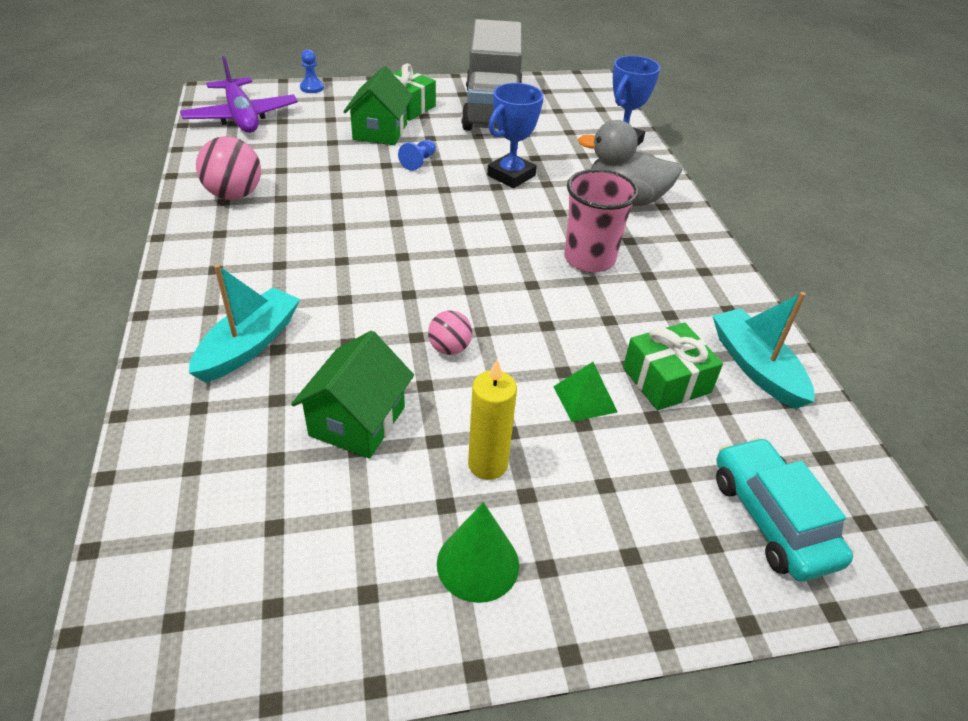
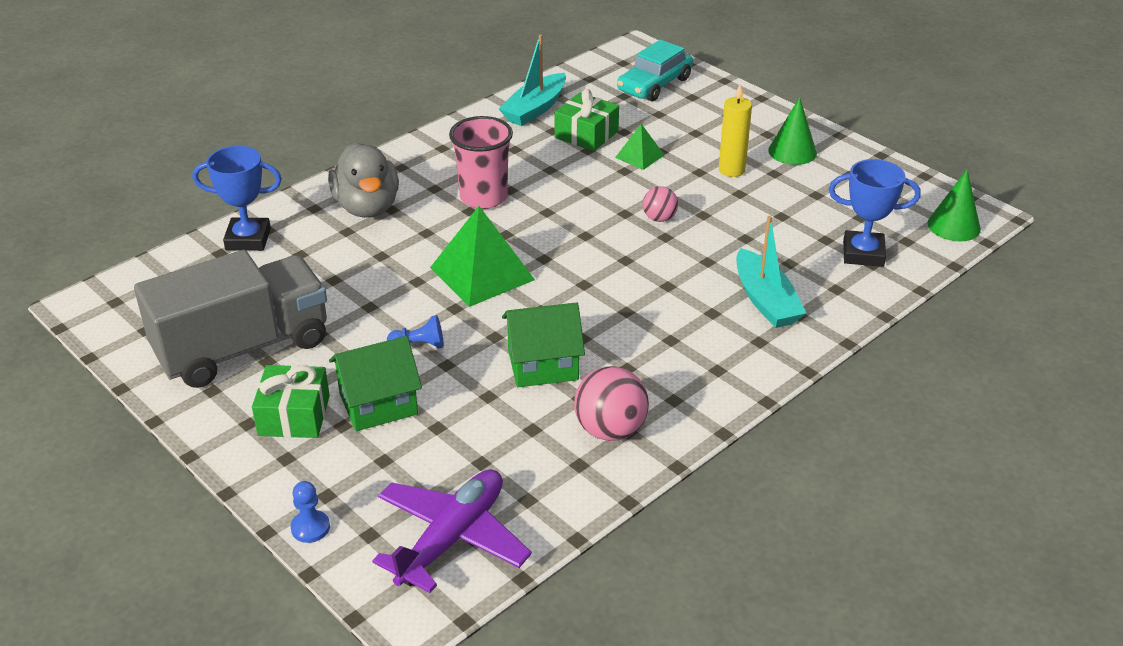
camera: 120 degrees left, 5 degrees down
turquoise boat [189,264,300,382] -> turquoise boat turned 105 degrees counterclockwise [736,216,806,328]
green house [291,331,414,459] -> green house moved to [502,302,585,387]
blue trophy [487,83,544,188] -> blue trophy moved to [829,159,921,267]
none -> green pyramid [430,206,535,307]
none -> green cone [927,170,981,241]

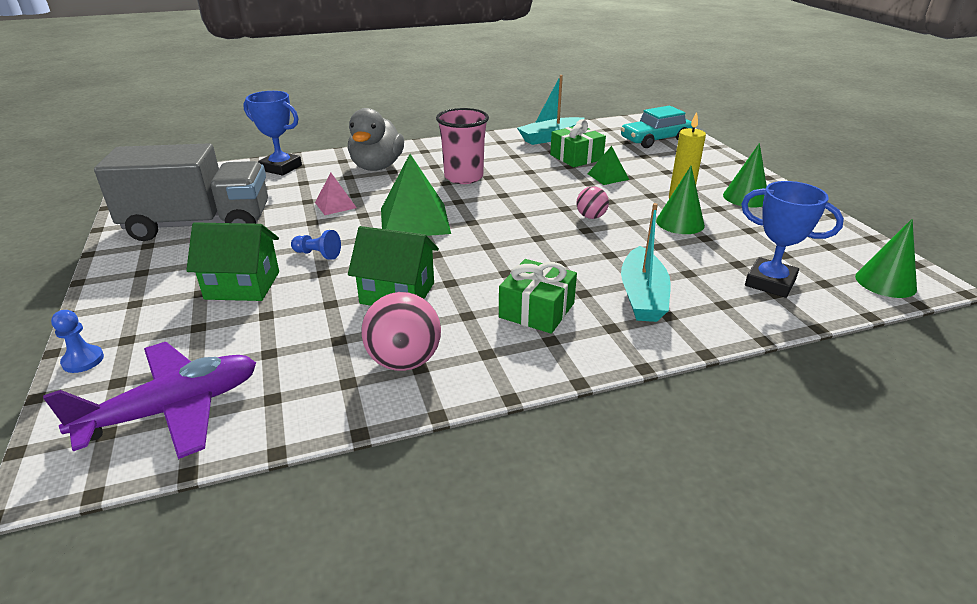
camera: 25 degrees right, 5 degrees down
green gift [252,365,330,438] -> green gift moved to [499,259,577,334]
none -> pink pyramid [315,173,357,215]
none -> green cone [656,166,705,234]

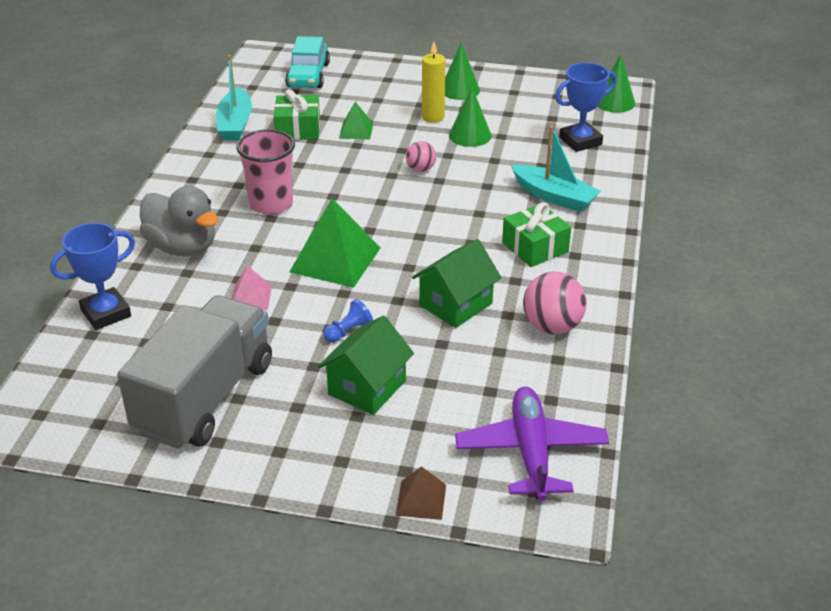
camera: 60 degrees left, 5 degrees up
blue pawn [51,310,104,373] -> brown pyramid [396,466,446,520]

